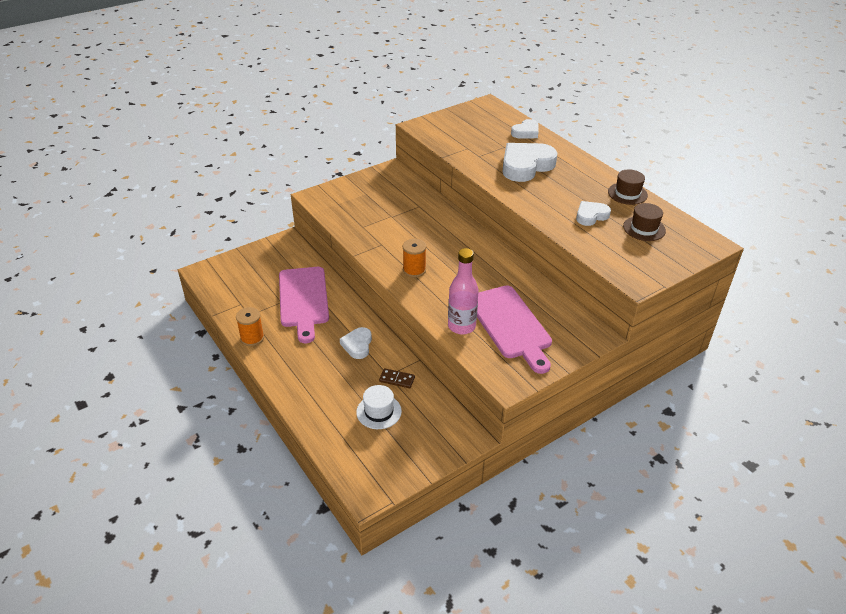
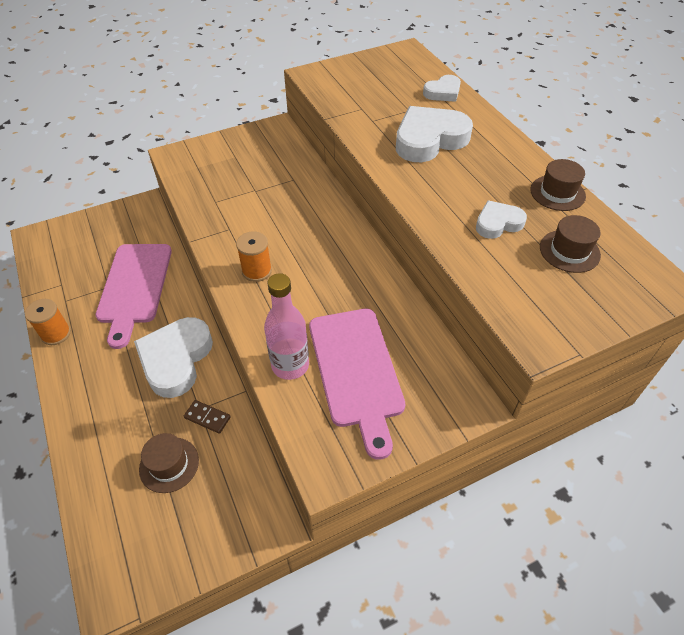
camera: 10 degrees right, 10 degrees up
white heart [340,327,372,359] -> white heart [134,317,213,398], size x1.82
white hat [356,385,402,429] -> brown hat [139,433,199,493]

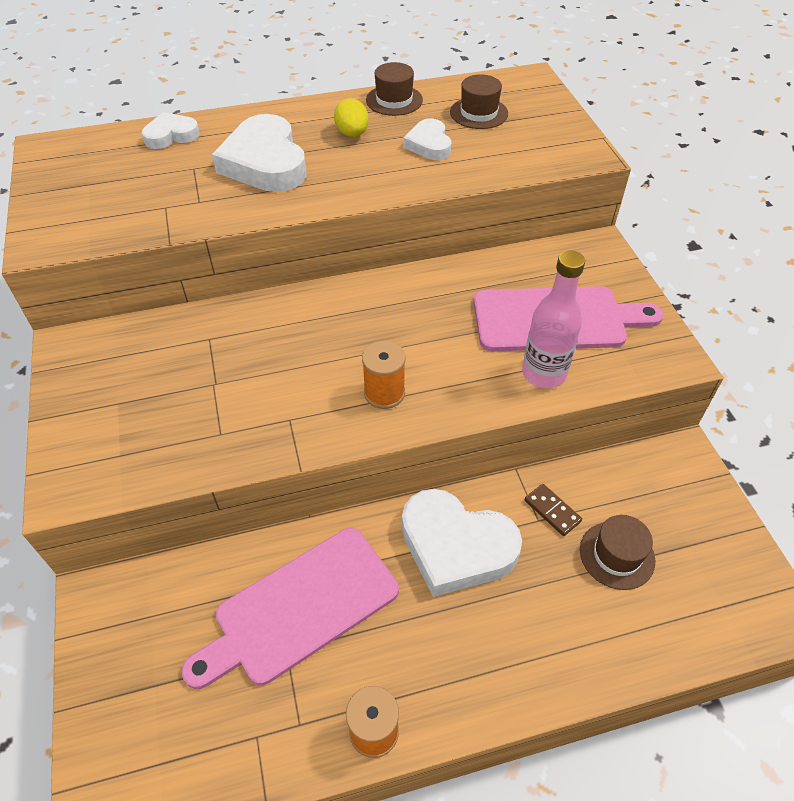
camera: 80 degrees left, 0 degrees up
pink cutting board [95,244,172,349] -> pink cutting board turned 135 degrees clockwise [181,528,399,689]
brown domino [184,400,231,434] -> brown domino turned 75 degrees counterclockwise [524,484,582,536]
white heart [423,75,461,102] -> white heart turned 90 degrees counterclockwise [142,112,200,149]
none -> yellow egg [334,98,369,137]

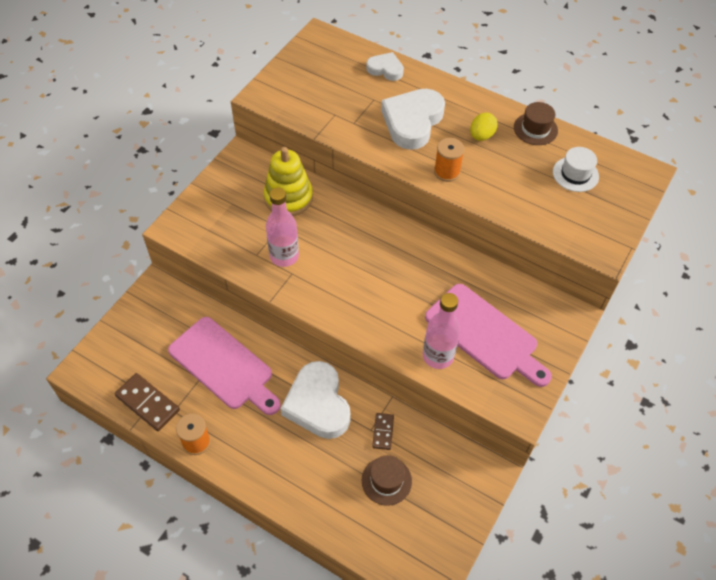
camera: 45 degrees right, 5 degrees up
pink cutting board [181,528,399,689] -> pink cutting board turned 150 degrees counterclockwise [168,317,281,415]
orange spool [362,341,406,409] -> orange spool moved to [434,138,465,182]
white heart [403,119,451,160] -> none
brown hat [450,74,508,129] -> white hat [553,147,599,192]
none -> brown domino [114,373,180,431]
none -> yellow stacking toy [264,147,313,216]
none -> pink bottle [266,188,299,267]

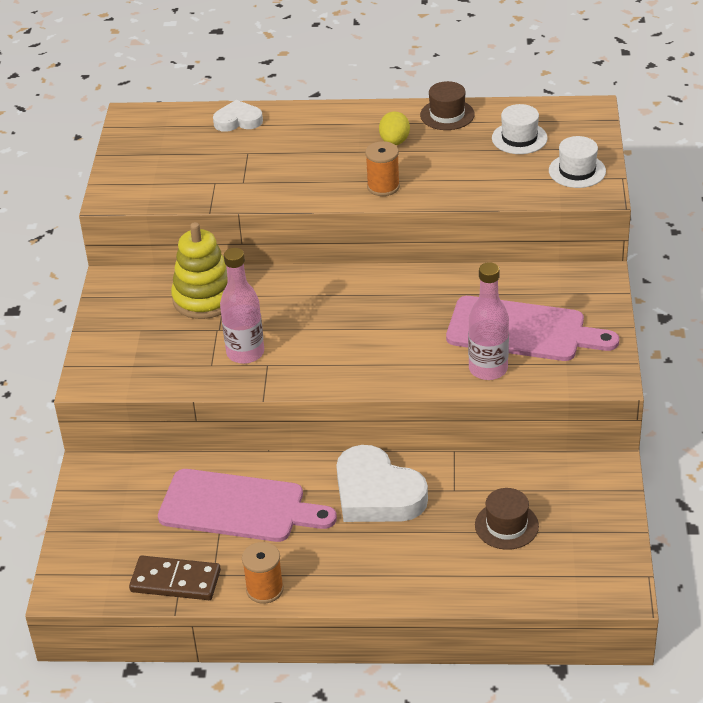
camera: 25 degrees left, 15 degrees down
brown domino [372,413,394,450] -> none
white heart [381,89,445,150] -> none
none -> white hat [549,136,606,188]

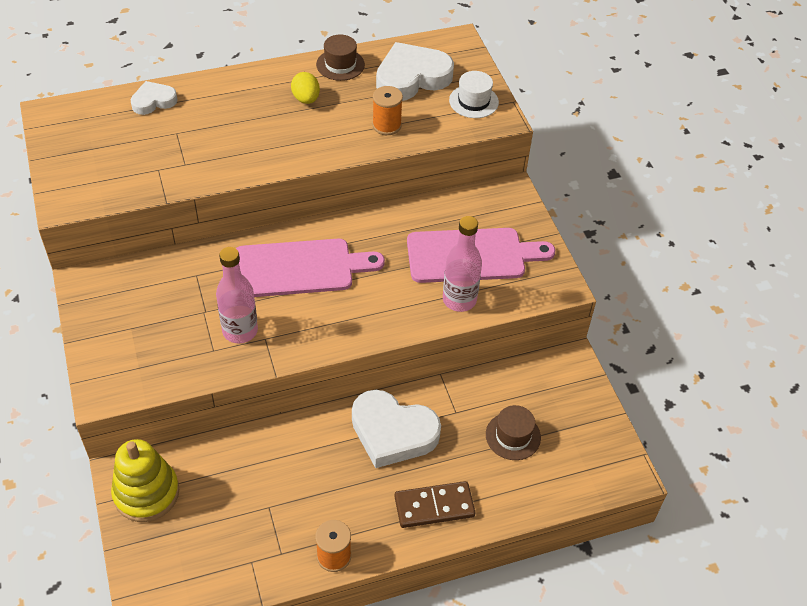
camera: 25 degrees left, 10 degrees up
brown domino [129,556,221,600] -> brown domino moved to [394,481,475,528]
pink cutting board [158,469,337,542] -> pink cutting board moved to [236,239,385,297]
yellow stacking toy [171,222,228,319] -> yellow stacking toy moved to [111,439,179,522]
orange spool [365,141,400,196] -> orange spool moved to [372,86,403,135]
white hat [492,104,547,154] -> white heart [376,42,454,101]

